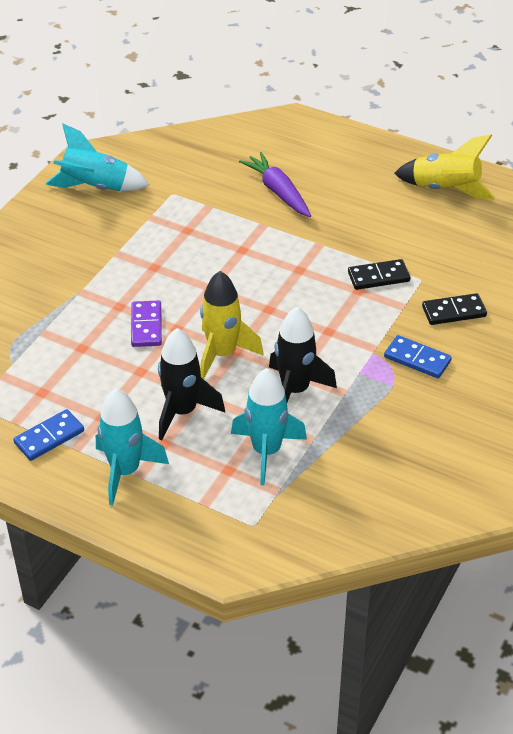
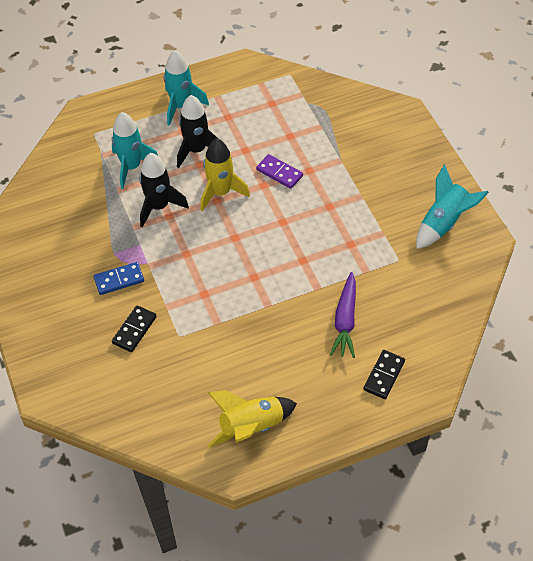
camera: 130 degrees right, 10 degrees up
blue domino [13,409,84,461] -> none
purple carrot [239,152,311,217] -> purple carrot turned 90 degrees clockwise [330,272,356,358]
black domino [348,259,410,290] -> black domino moved to [364,350,405,399]

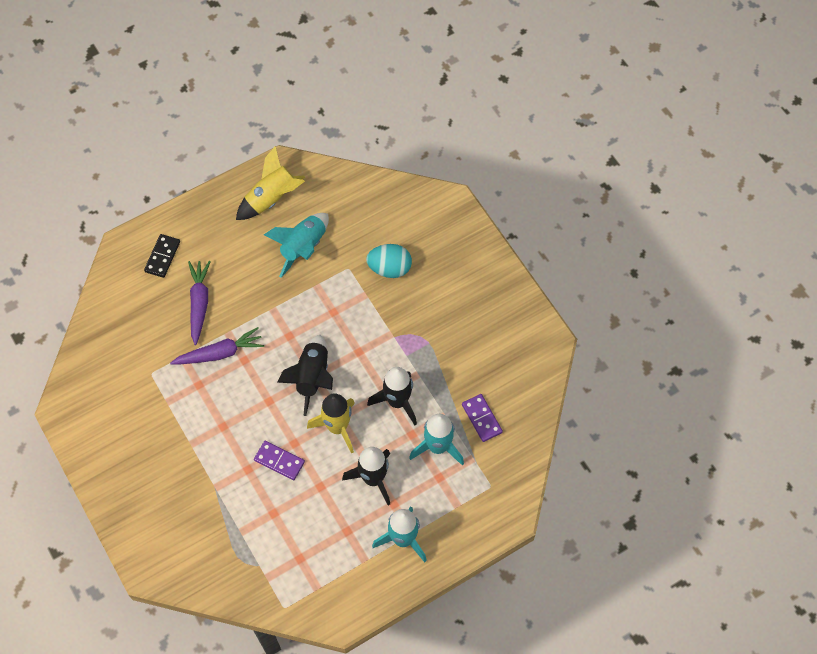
camera: 170 degrees right, 10 degrees up
blue domino [93,262,144,295] -> none
black domino [112,305,157,352] -> turquoise egg [366,244,412,278]
turquoise rocket [416,164,489,249] -> turquoise rocket moved to [264,213,329,278]
none -> purple carrot [170,327,264,364]
none -> black rocket [277,335,333,416]
none -> purple domino [462,394,503,442]

